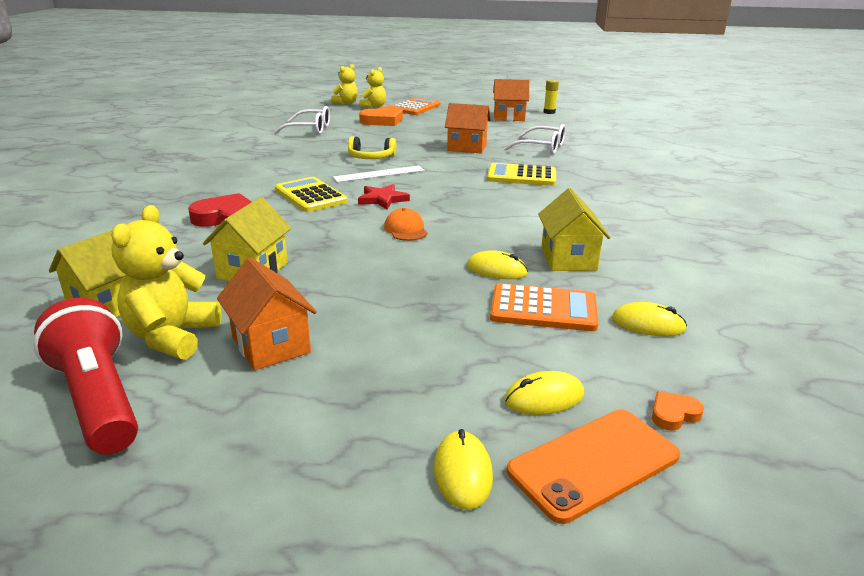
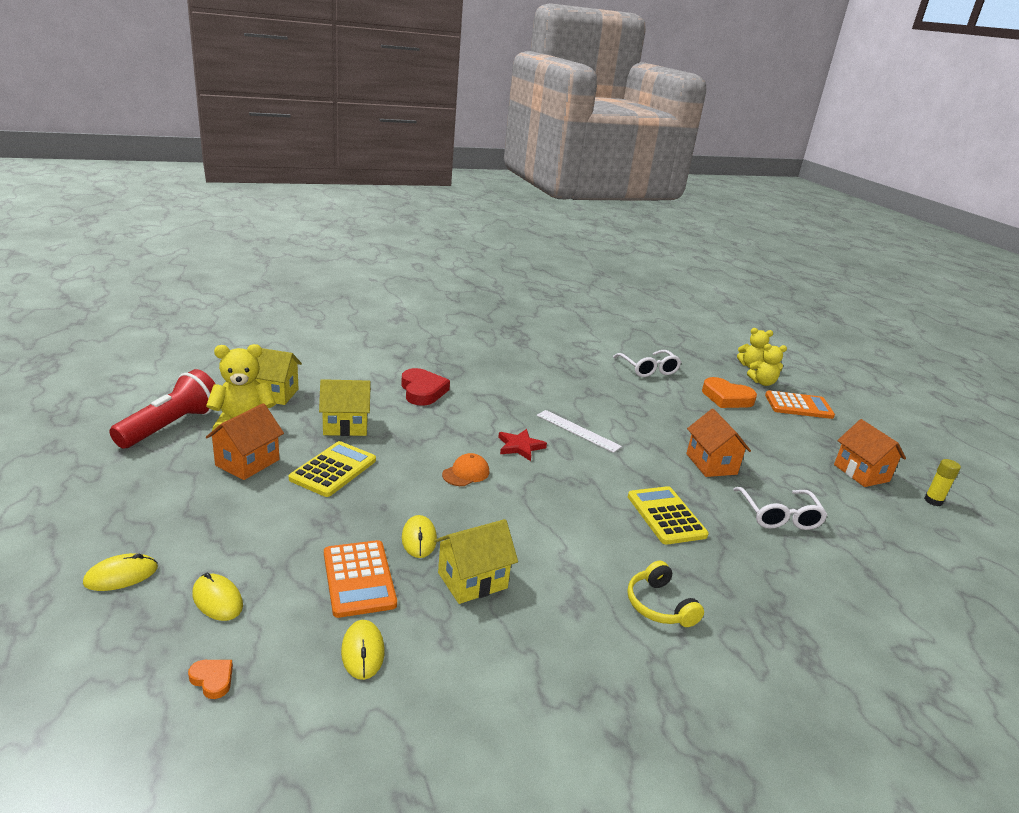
camera: 60 degrees right, 0 degrees up
yellow calculator [275,177,348,212] -> yellow calculator moved to [289,441,376,497]
yellow headphones [348,136,396,159] -> yellow headphones moved to [627,561,704,627]
orange phone [507,410,680,524] -> none

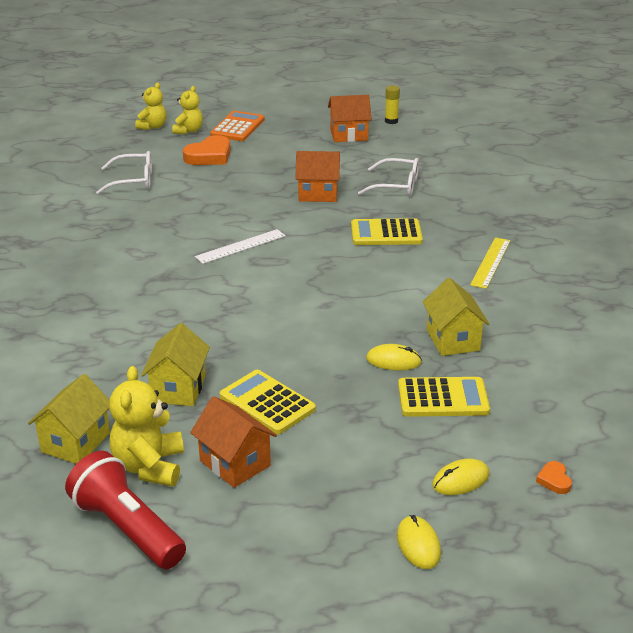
camera: 70 degrees left, 5 degrees up
orange heart [188,660,233,699] -> orange heart turned 60 degrees counterclockwise [536,461,572,494]
orange calculator [324,540,397,618] -> yellow calculator [398,377,490,417]
yellow mouse [341,620,385,680] -> none
red heart [401,368,450,406] -> none
orange cap [442,453,489,486] -> none
red star [498,429,547,461] -> none
yellow headphones [627,561,704,627] -> yellow ruler [470,237,511,289]

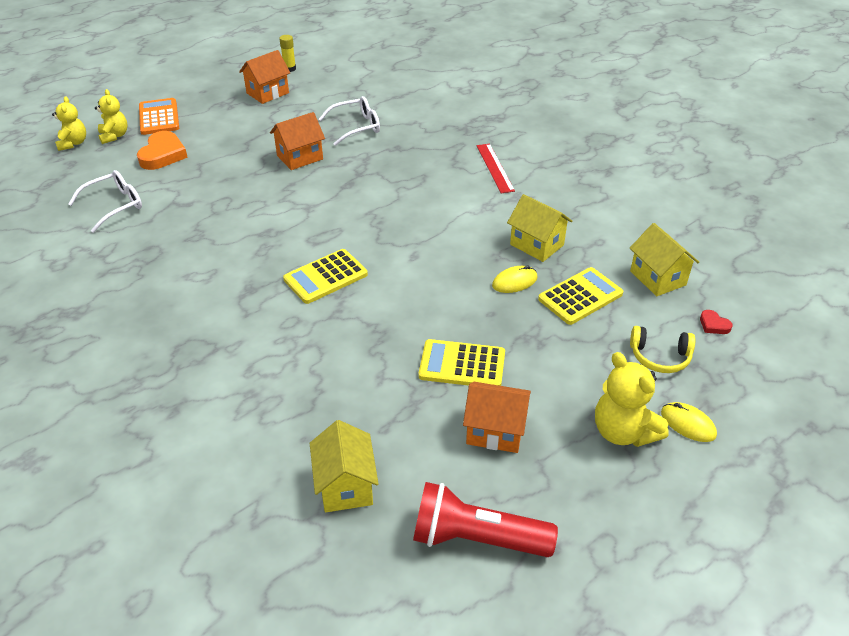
camera: 35 degrees left, 10 degrees up
yellow teddy bear [109,366,184,487] -> yellow teddy bear moved to [595,352,669,447]
yellow house [141,323,210,406] -> yellow house moved to [630,223,699,296]
white ruler [195,229,286,264] -> none
yellow calculator [351,218,423,245] -> yellow calculator moved to [283,249,368,304]
yellow mouse [432,459,489,495] -> yellow headphones [630,326,695,373]
yellow ruler [470,237,511,289] -> red ruler [477,144,515,193]
orange heart [536,461,572,494] -> red heart [700,310,732,334]

